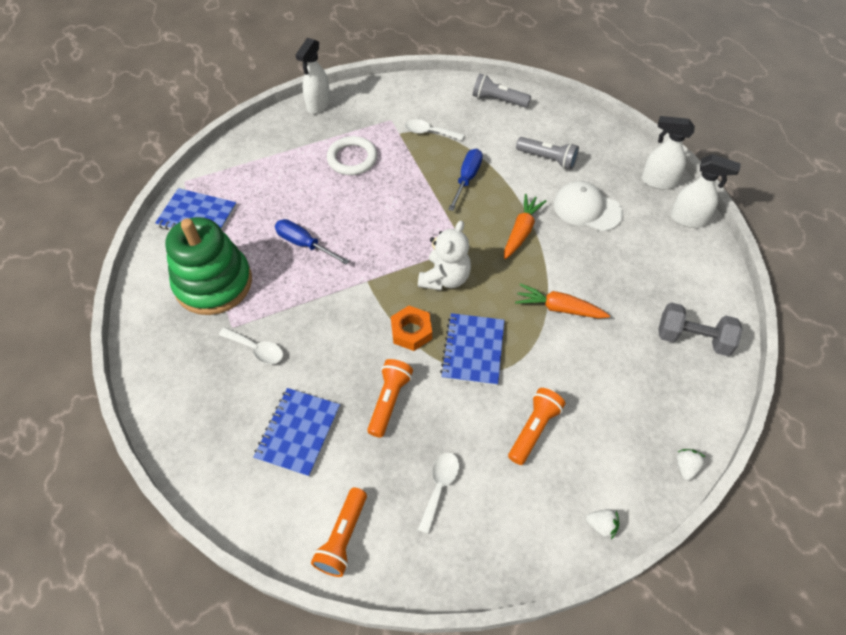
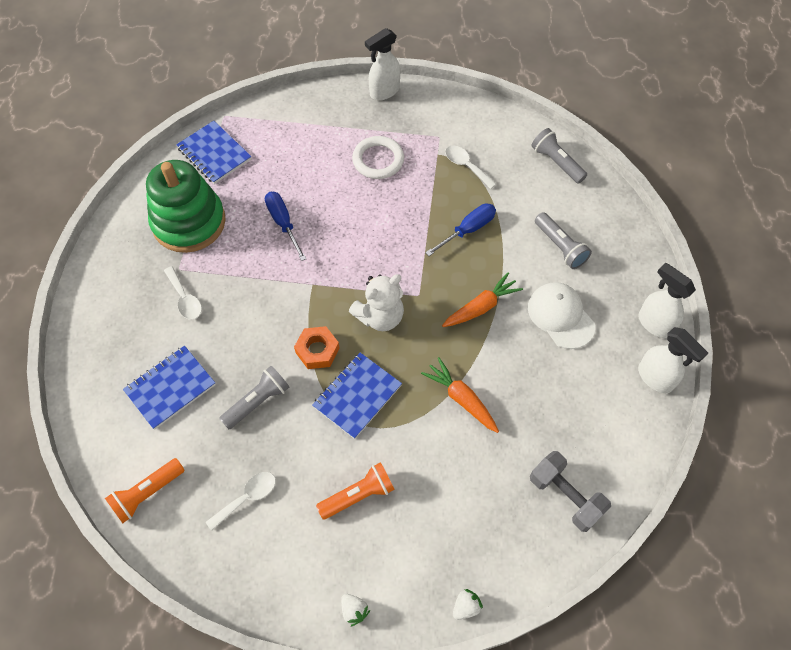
camera: 30 degrees right, 5 degrees up
orange flashlight [367,359,413,438] -> grey flashlight [219,366,289,429]

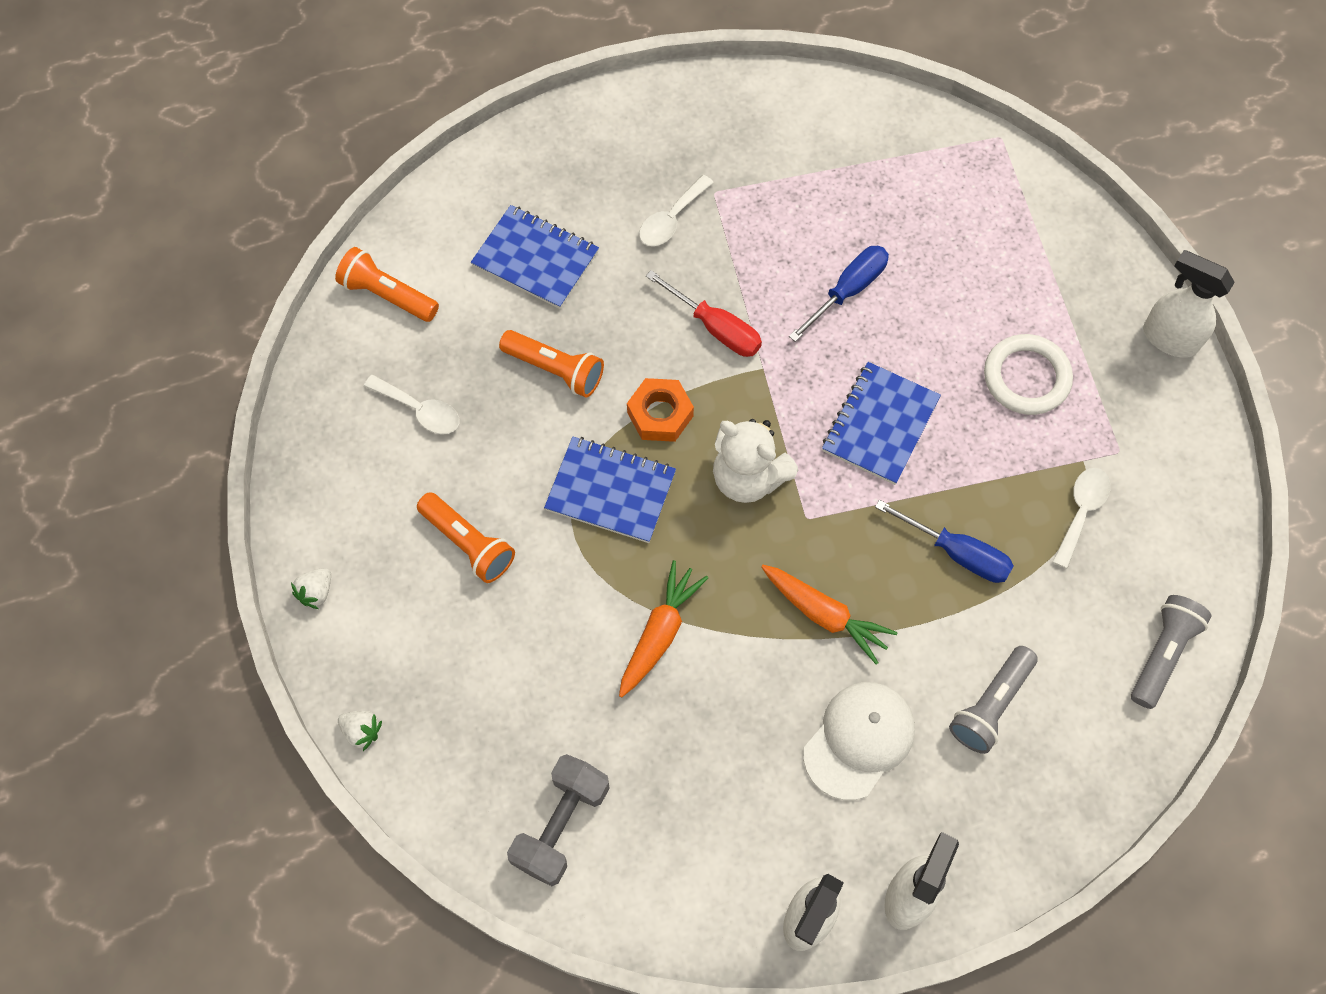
camera: 70 degrees right, 5 degrees up
green stacking toy [146,160,226,253] -> none
blue notebook [176,121,251,184] -> blue notebook moved to [822,362,941,485]
grey flashlight [219,366,289,429] -> orange flashlight [499,330,604,397]
none -> red screwdriver [646,270,762,357]

